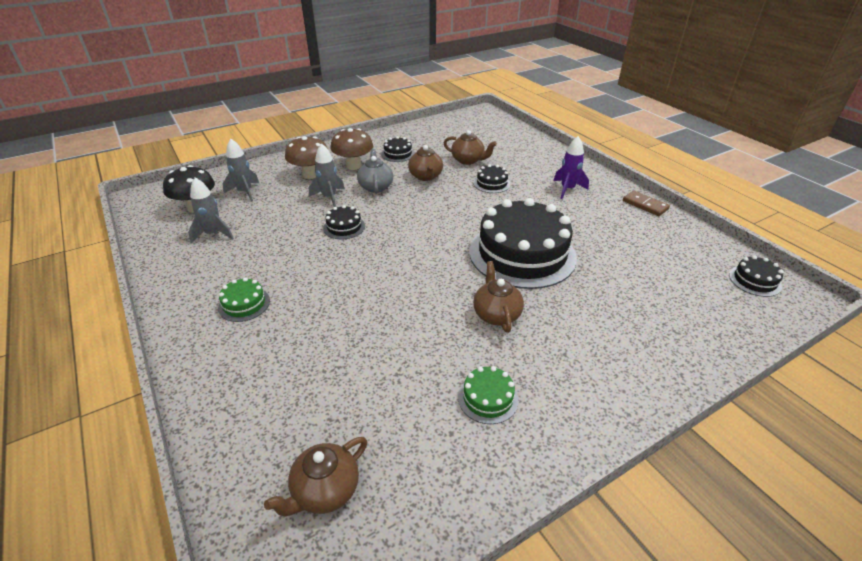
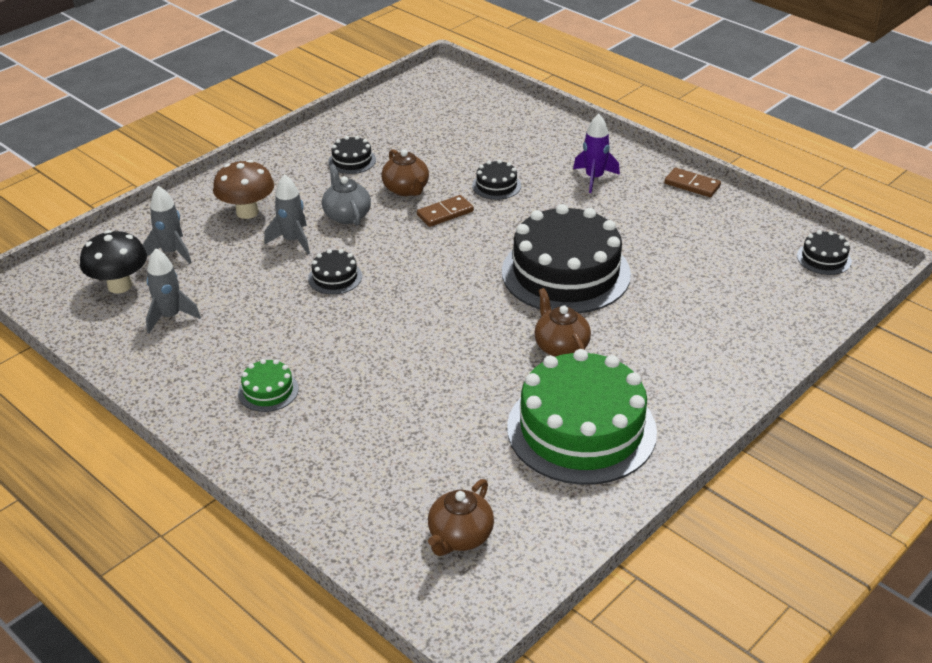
camera: 15 degrees left, 0 degrees up
brown mushroom [330,128,373,170] -> none
brown teapot [444,130,497,165] -> none
green cake [458,366,518,424] -> green cake [507,349,657,485], size x2.39
none -> brown domino [417,195,474,227]

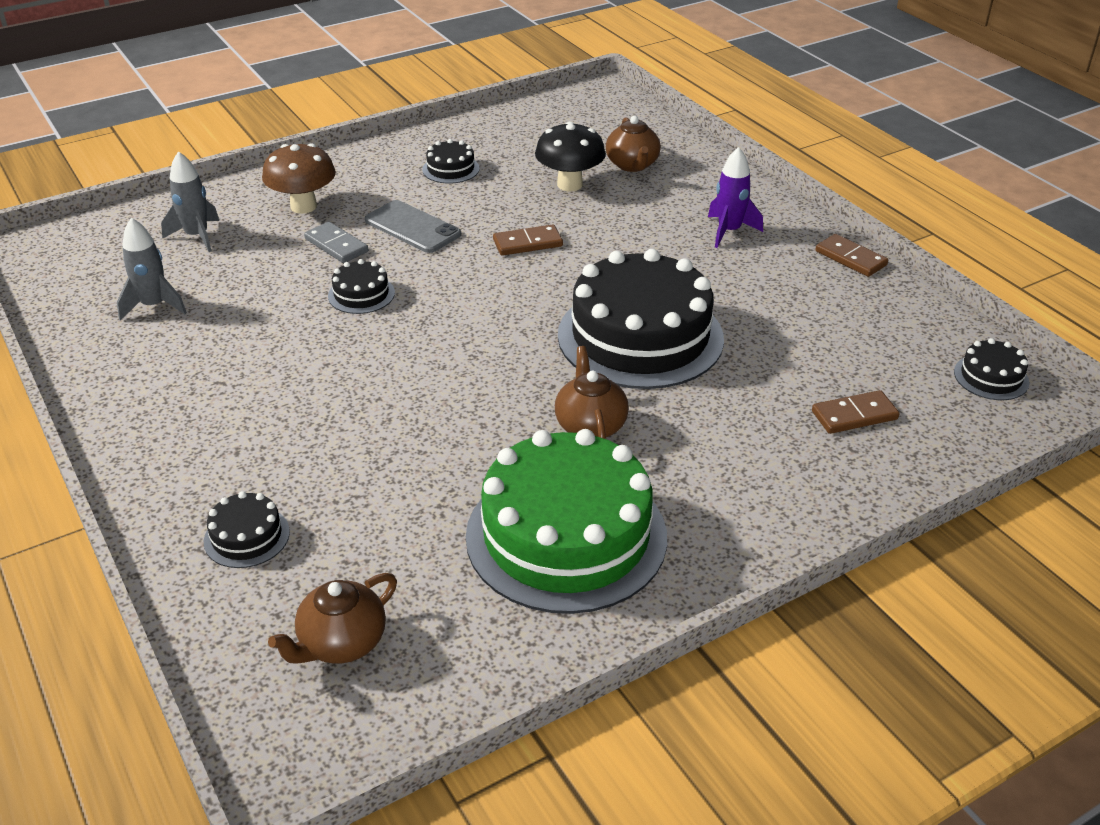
camera: 15 degrees right, 0 degrees up
black mushroom [80,230,147,293] -> black mushroom moved to [535,122,606,191]
green cake [238,359,299,412] -> none
grey rocket [264,174,310,254] -> grey domino [304,222,368,263]
grey teapot [322,164,371,226] -> grey phone [365,200,461,253]
brown teapot [381,149,429,196] -> brown teapot moved to [606,116,661,172]
black cake [472,160,521,200] -> black cake moved to [204,491,290,568]
none -> brown domino [812,390,900,434]

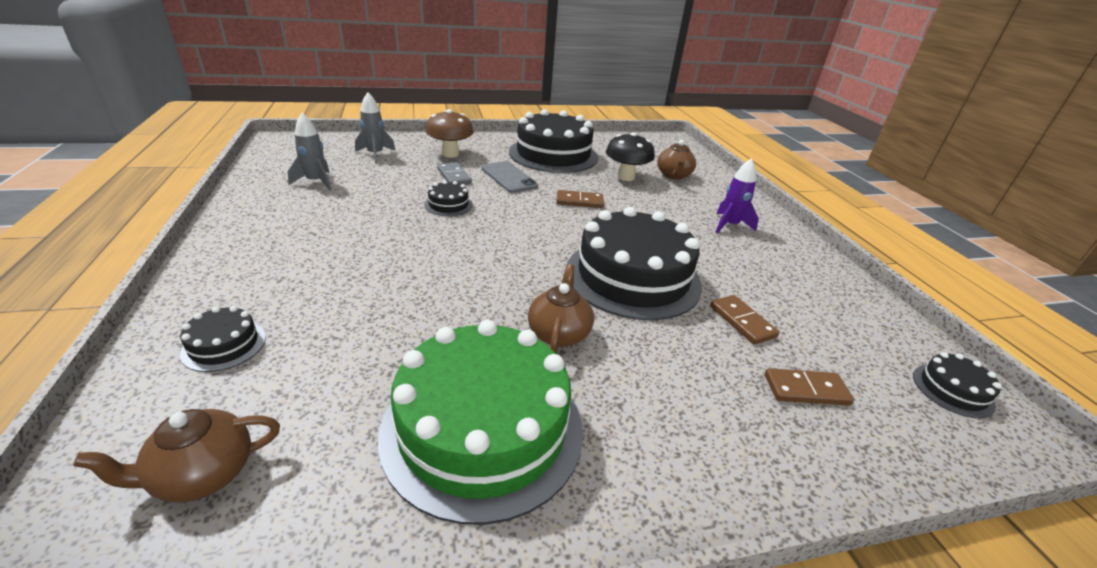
camera: 15 degrees right, 5 degrees down
black cake [422,139,480,184] -> black cake [509,109,598,173], size x2.39
brown domino [815,234,888,277] -> brown domino moved to [710,295,779,345]

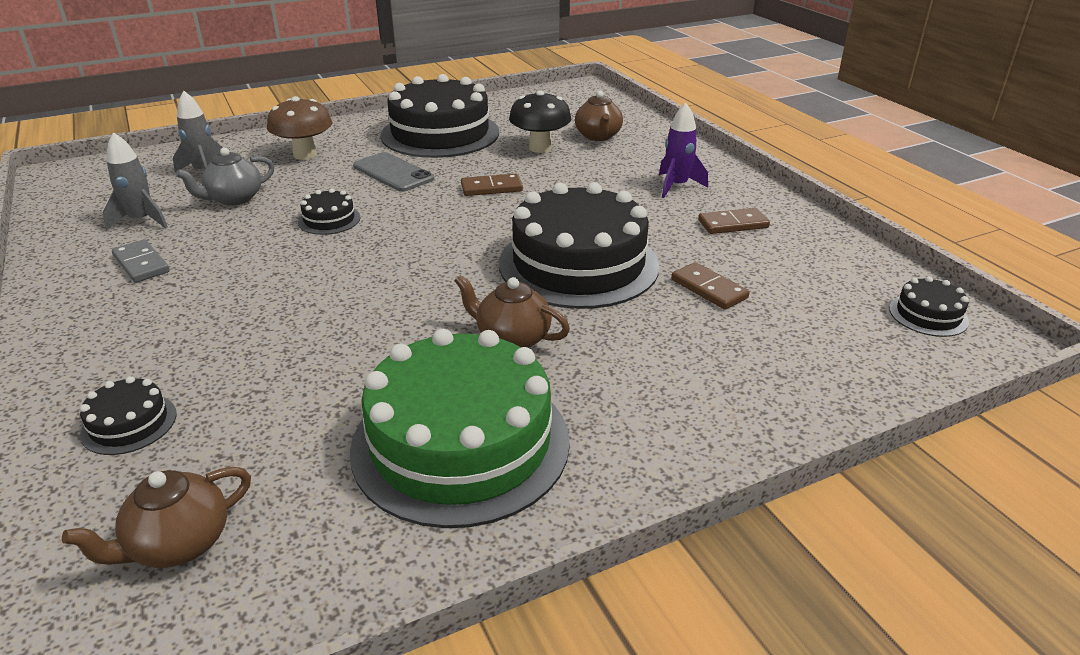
camera: 10 degrees left, 0 degrees up
grey domino [437,162,472,185] -> grey domino moved to [112,239,170,283]
brown teapot [528,264,594,353] -> brown teapot turned 60 degrees counterclockwise [455,275,570,348]
brown domino [765,368,854,406] -> brown domino moved to [698,208,770,234]
none -> grey teapot [176,147,274,206]

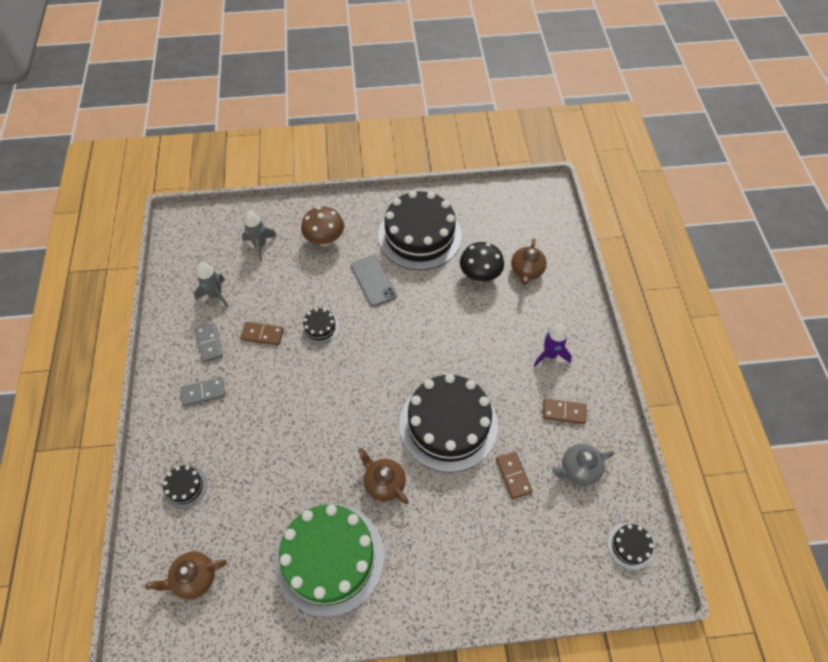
camera: 20 degrees right, 25 degrees up
grey teapot [176,147,274,206] -> grey teapot moved to [552,444,614,485]
brown domino [461,174,523,196] -> brown domino moved to [240,322,284,345]
none -> grey domino [181,378,225,406]

